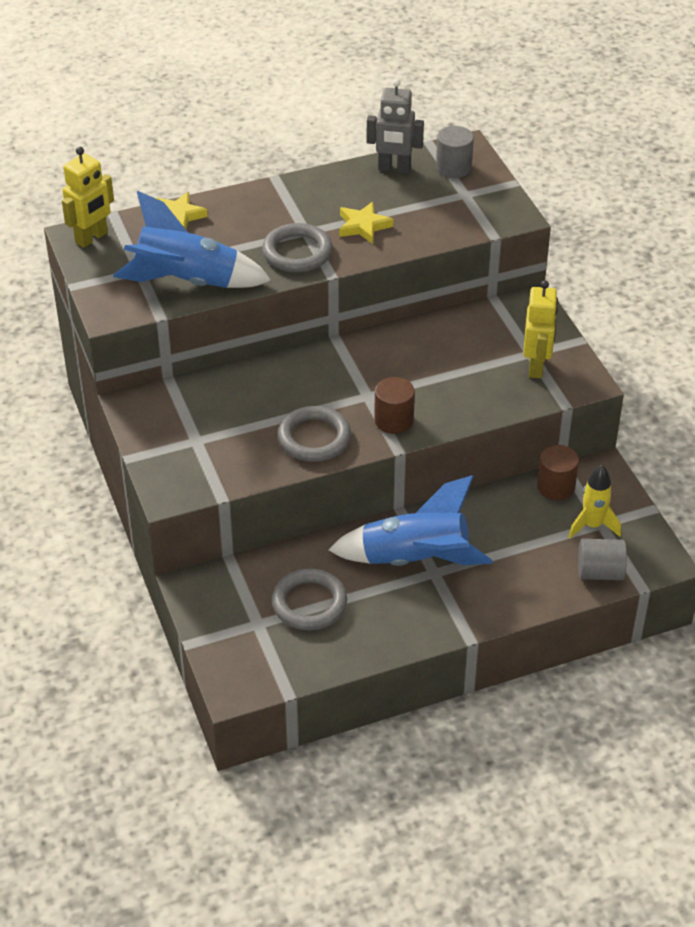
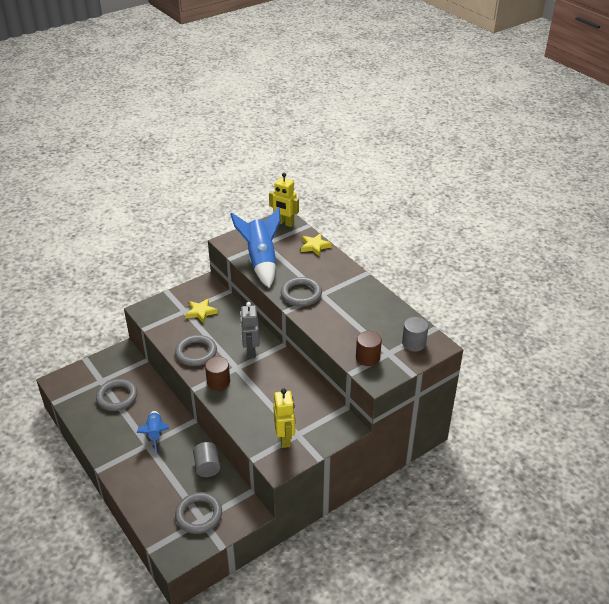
camera: 75 degrees right, 5 degrees down
blue rocket [329,475,493,566] -> blue rocket [137,411,169,453], size x0.58
yellow star [339,202,393,244] -> yellow star moved to [185,298,218,323]
grey robot [367,78,424,173] -> grey robot moved to [240,302,260,359]
yellow robot [523,280,558,378] -> yellow robot turned 90 degrees counterclockwise [273,388,295,448]
brown cylinder [537,445,579,500] -> brown cylinder moved to [356,331,382,366]
yellow rocket [569,465,621,538] -> grey ring [175,492,222,534]
grey cylinder [578,539,627,580] -> grey cylinder moved to [193,442,220,477]

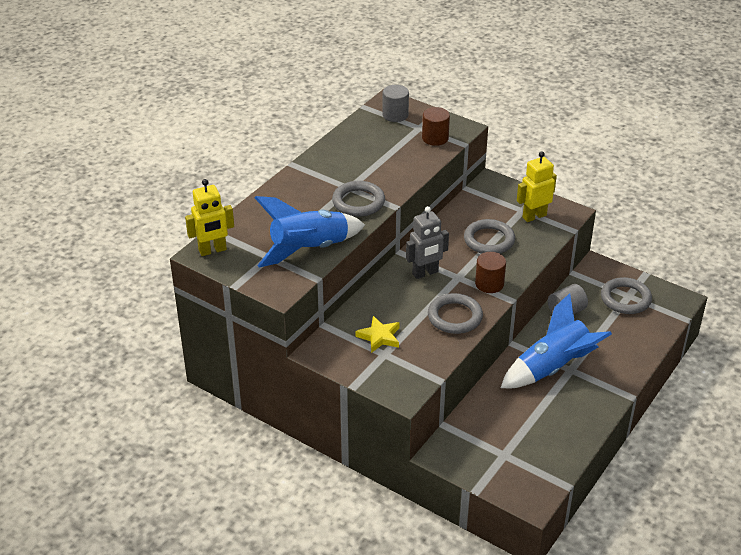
camera: 110 degrees left, 0 degrees up
grey ring [96,379,137,411] -> grey ring moved to [464,219,515,254]
blue rocket [137,411,169,453] -> blue rocket [501,293,612,388], size x1.73
yellow robot [269,173,299,227] -> yellow robot turned 60 degrees clockwise [185,179,234,256]
yellow star [301,233,332,256] -> none

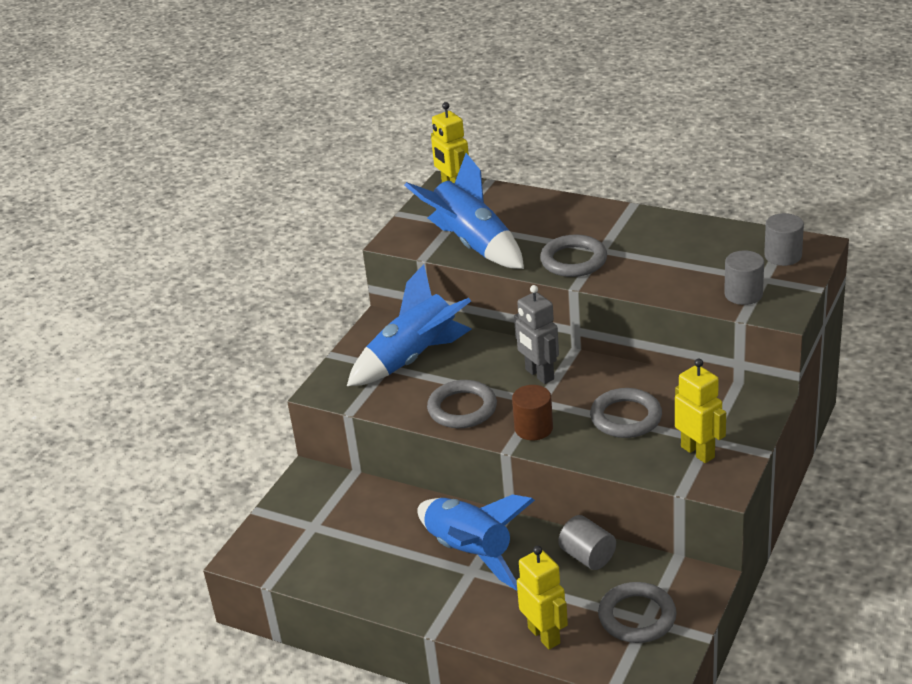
camera: 85 degrees right, 5 degrees down
yellow star [356,316,400,353] -> blue rocket [347,264,471,386]
brown cylinder [422,107,450,146] -> grey cylinder [724,251,764,305]
none -> yellow robot [517,546,568,650]

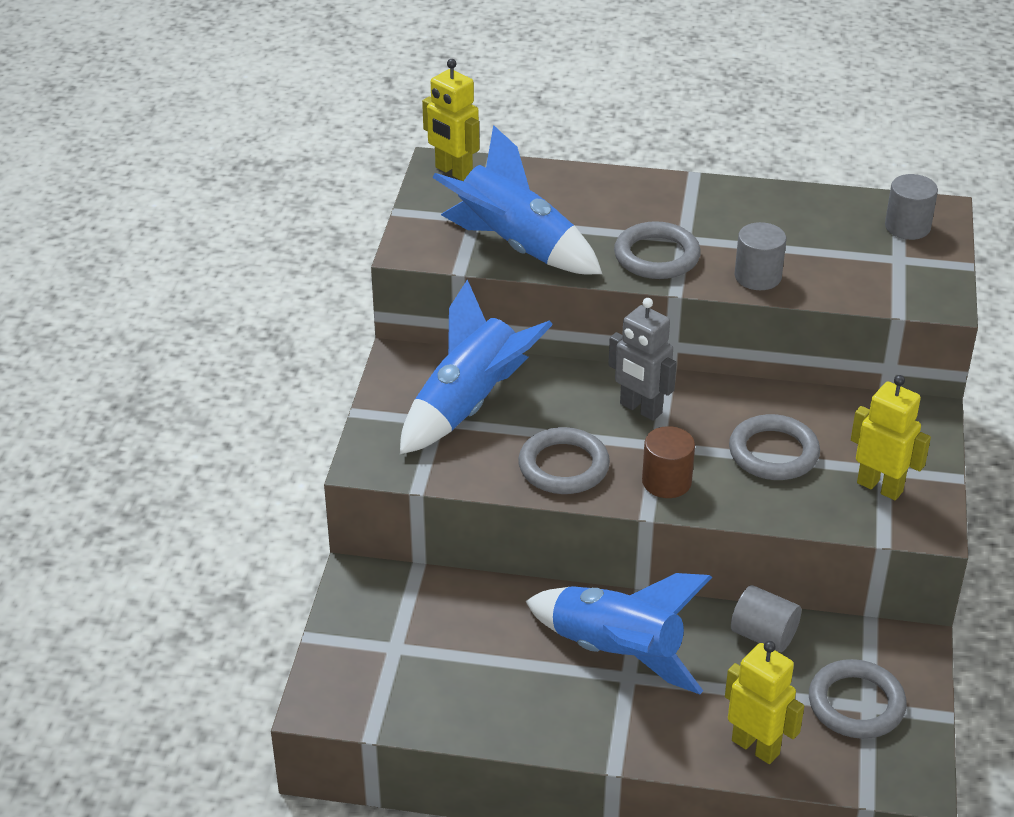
camera: 20 degrees left, 5 degrees up
grey cylinder [724,251,764,305] -> grey cylinder moved to [735,222,786,290]

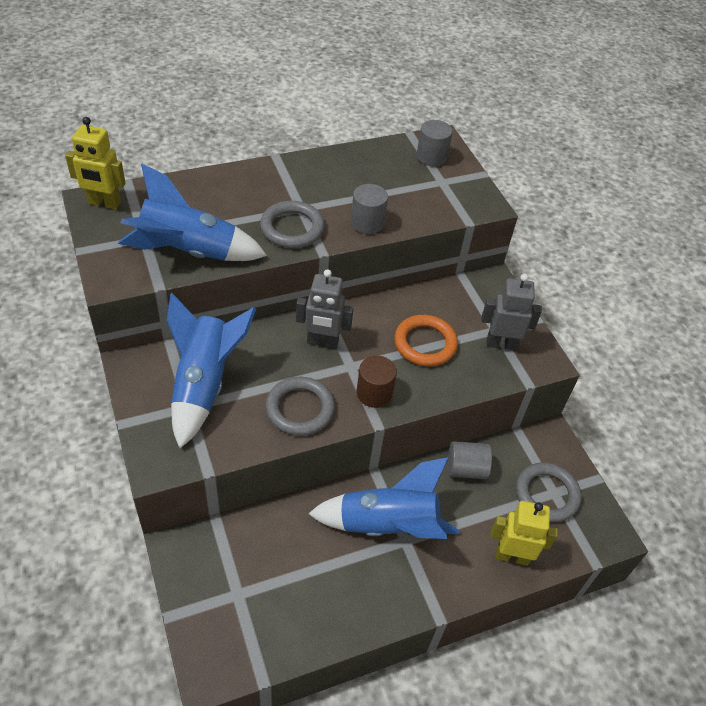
camera: 35 degrees left, 10 degrees up
grey ring [729,414,820,480] -> orange ring [394,315,458,366]
yellow robot [851,375,931,500] -> grey robot [481,274,542,350]

